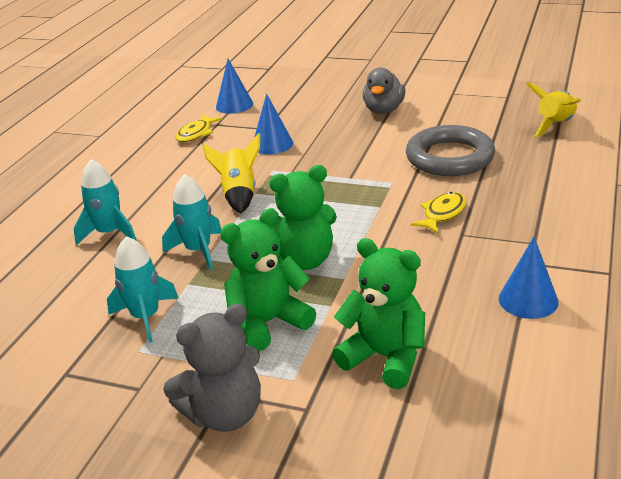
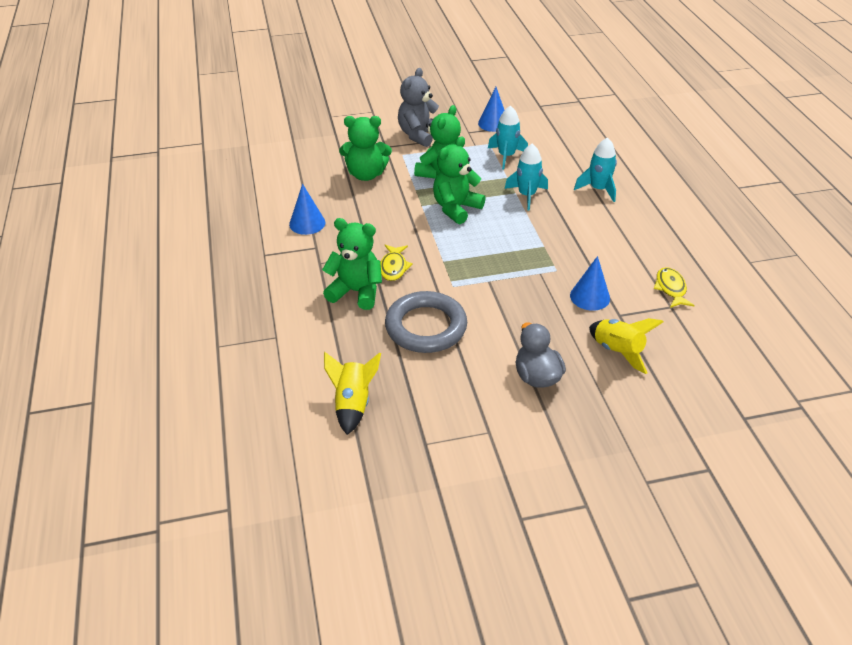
camera: 145 degrees right, 10 degrees up
yellow rocket [203,133,260,213] -> yellow rocket moved to [589,318,663,374]
blue cone [216,59,253,114] -> blue cone moved to [478,87,504,132]
none -> green teddy bear [322,218,382,310]

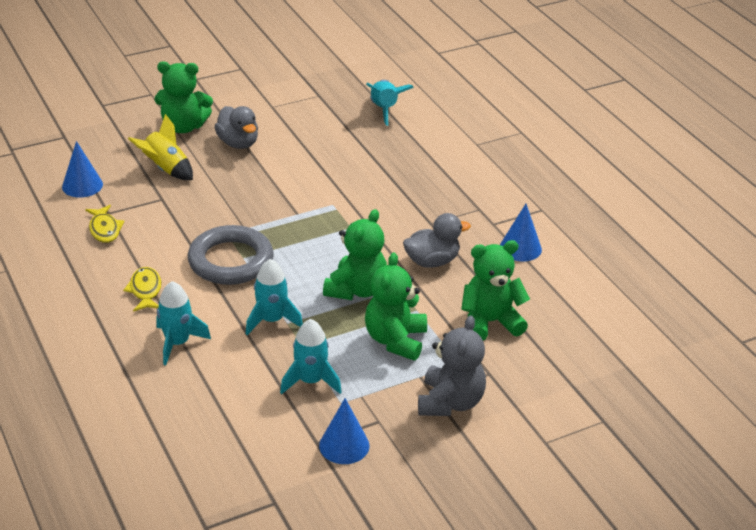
camera: 165 degrees right, 5 degrees down
green teddy bear [322,218,382,310] -> green teddy bear moved to [154,61,213,133]
yellow rocket [324,352,381,435] -> turquoise rocket [366,80,414,126]
yellow fish [380,245,413,281] -> yellow fish moved to [123,267,161,312]
grey ring [385,291,467,353] -> grey ring moved to [188,225,274,285]
blue cone [570,256,610,311] -> blue cone moved to [62,141,103,198]
none -> grey duck [403,213,471,268]

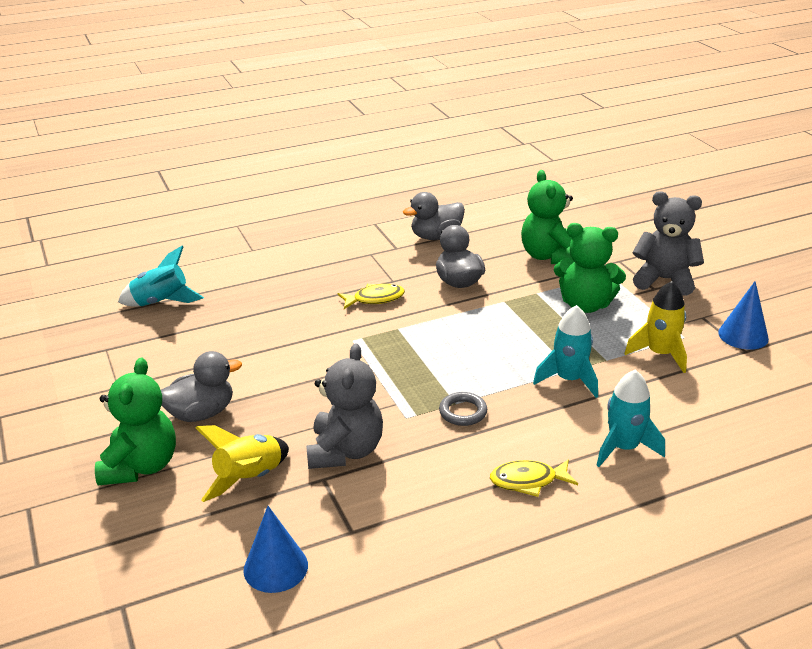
camera: 85 degrees left, 5 degrees down
yellow fish [85,205,125,243] -> yellow fish moved to [338,284,405,309]
grey ring [188,225,274,285] -> grey ring [439,392,487,426], size x0.46
turquoise rocket [280,319,342,394] -> yellow rocket [624,281,687,373]
green teddy bear [323,209,387,300] -> none
blue cone [500,204,542,262] -> grey duck [403,192,465,240]
none -> grey teddy bear [306,343,383,469]

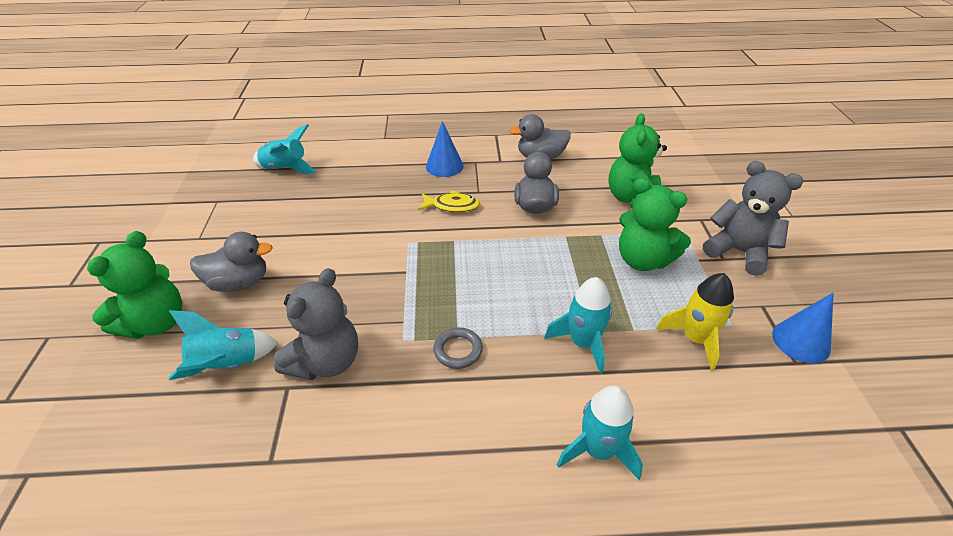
camera: 20 degrees right, 10 degrees up
yellow rocket [195,425,289,502] -> turquoise rocket [168,310,279,380]
blue cone [243,506,308,593] -> blue cone moved to [426,121,464,177]
yellow fish [490,459,578,497] -> none

